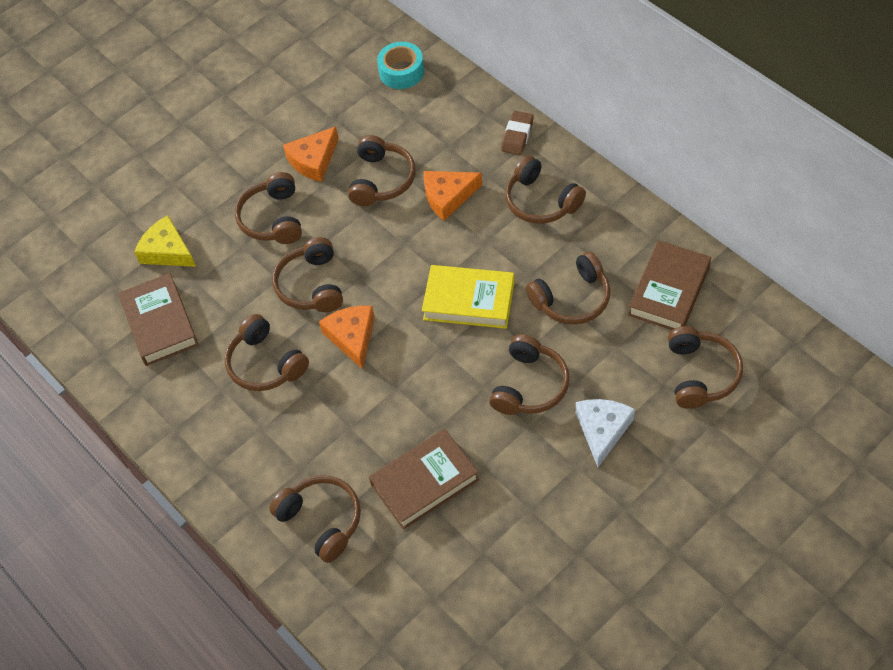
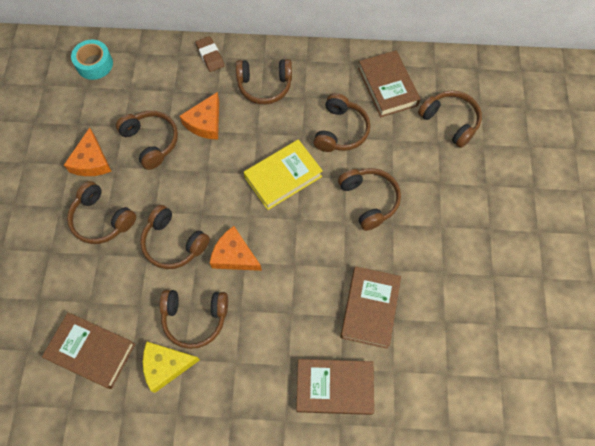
camera: 50 degrees left, 10 degrees up
yellow cheese [134,215,196,267] -> yellow cheese moved to [143,342,200,393]
brown headphones [269,475,361,563] -> brown book [296,359,374,415]
white cheese [576,399,635,467] -> none

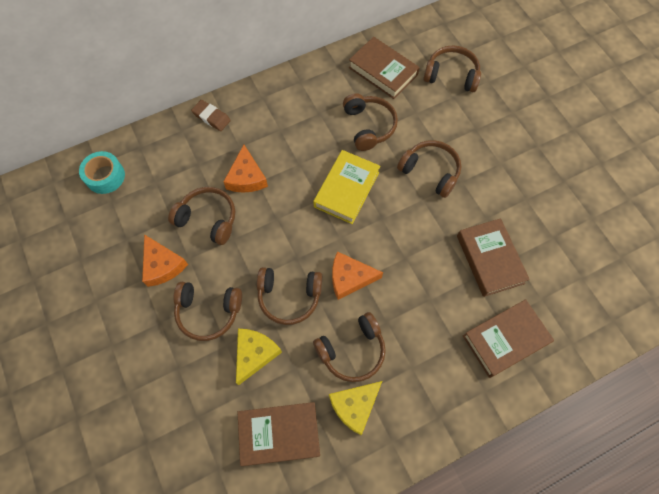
camera: 30 degrees left, 0 degrees up
brown headphones [236,59,292,105] -> none
none -> yellow cheese [236,329,282,385]

